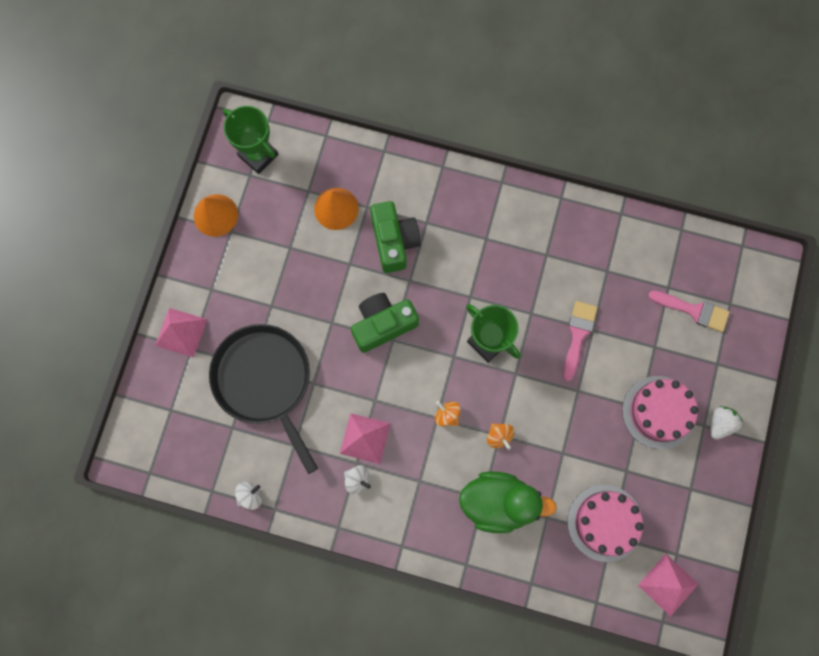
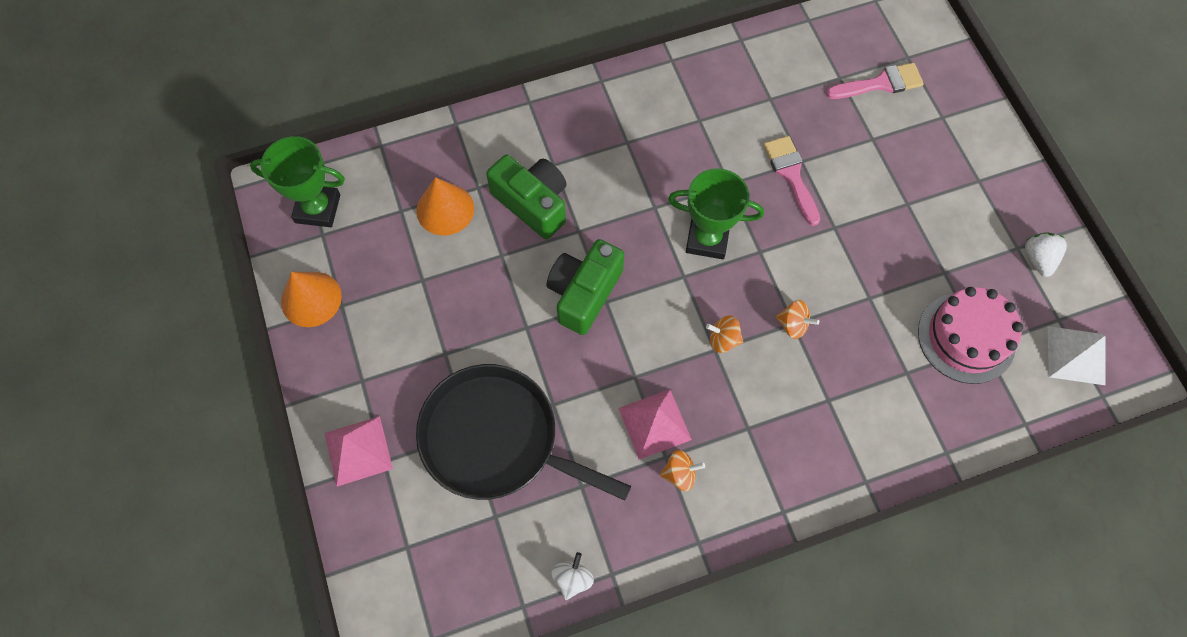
camera: 35 degrees left, 10 degrees down
white spinning top [344,465,371,494] -> orange spinning top [660,450,705,491]
green duck [459,471,557,533] -> none
pink cake [622,376,699,449] -> none
pink pyramid [638,554,698,617] -> white pyramid [1048,326,1106,385]
white strawberry [710,406,743,440] -> white strawberry moved to [1025,232,1067,277]

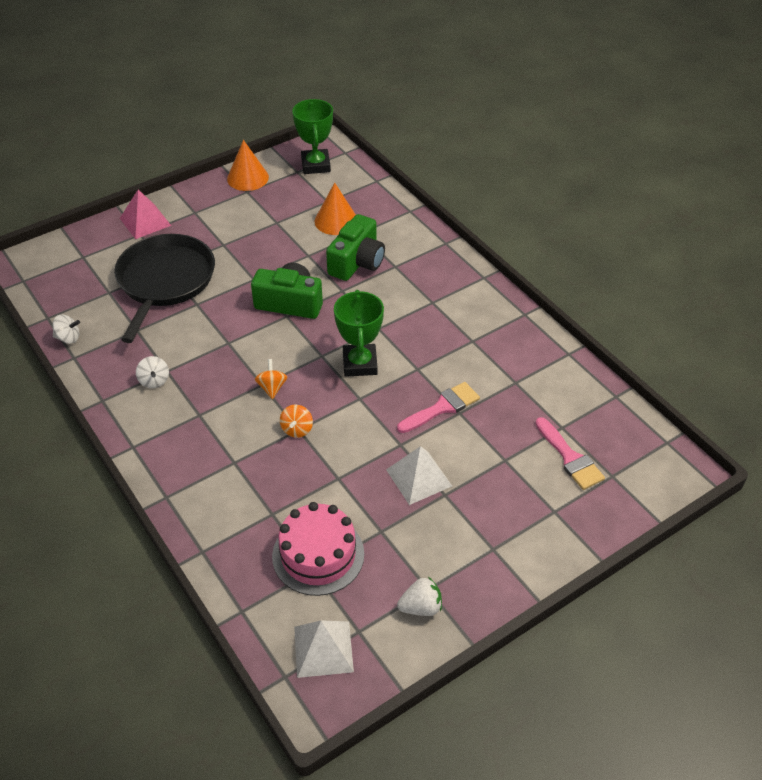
camera: 75 degrees right, 20 degrees down
pink pyramid [618,389,692,460] -> none
orange spinning top [660,450,705,491] -> white spinning top [136,356,169,388]
none -> white pyramid [386,446,452,505]

